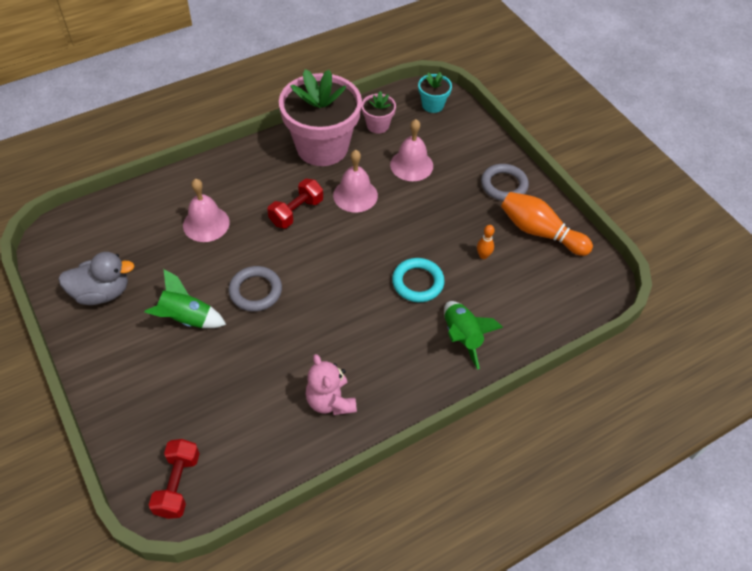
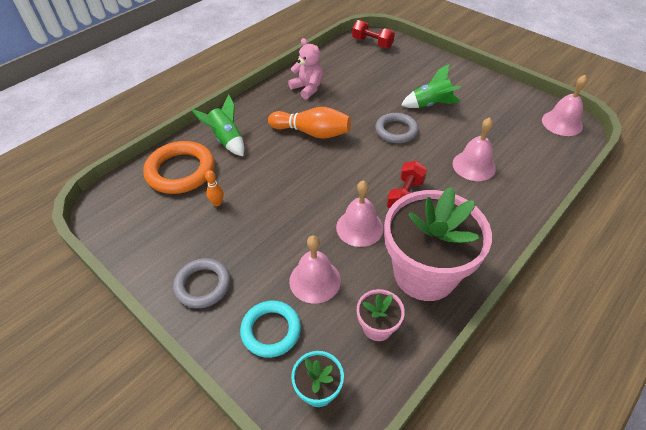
camera: 165 degrees right, 5 degrees down
grey duck [58,252,134,305] -> none
red dumbbell [149,439,200,519] -> red dumbbell turned 45 degrees counterclockwise [352,20,395,49]
turquoise ring [392,258,445,302] -> turquoise ring moved to [240,301,301,358]
orange bowling pin [501,192,593,256] -> orange bowling pin moved to [268,107,351,139]
none -> orange ring [143,141,214,194]
none -> pink bell [542,75,587,136]

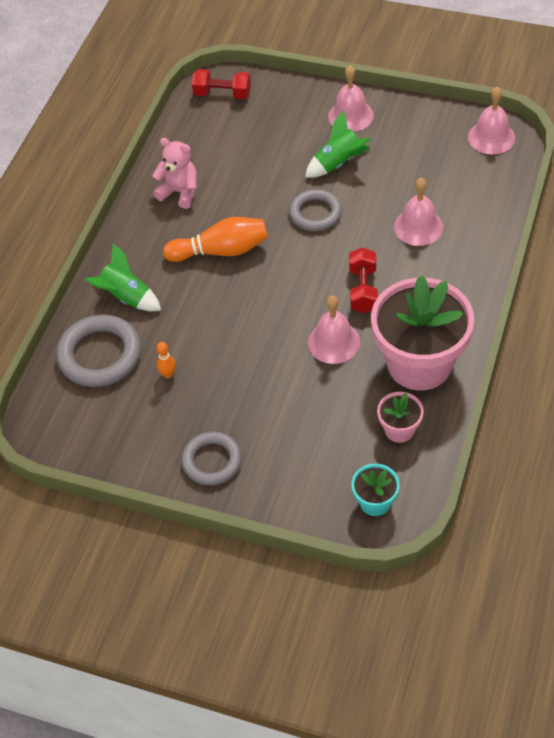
camera: 20 degrees left, 5 degrees up
orange ring [143,141,214,194] -> grey ring [56,315,141,387]
turquoise ring [240,301,301,358] -> none
pink bell [289,235,341,304] -> pink bell moved to [328,65,374,132]

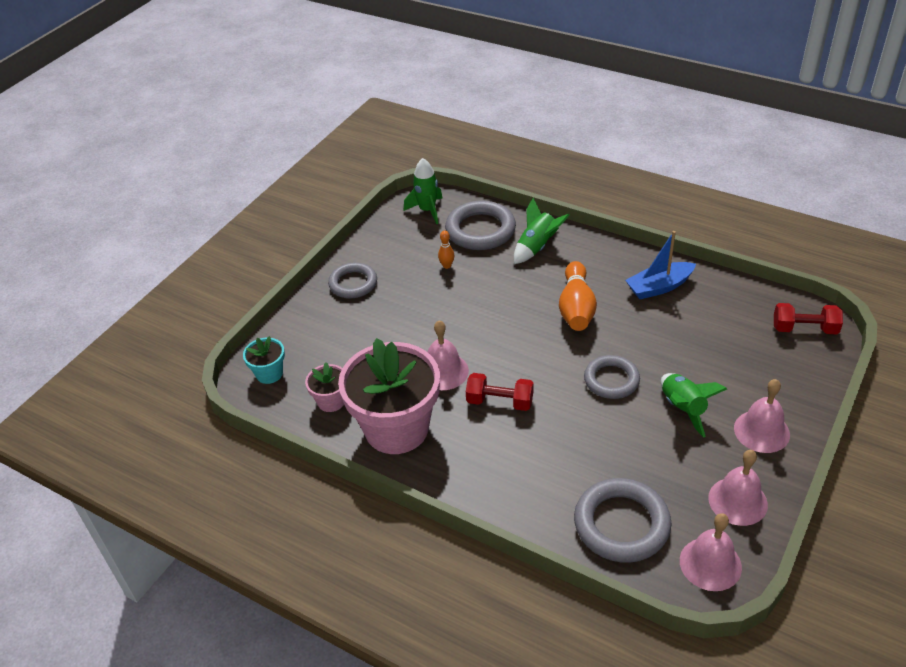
camera: 100 degrees right, 10 degrees down
pink teddy bear [152,138,197,209] -> blue boat [625,231,696,299]
red dumbbell [192,69,251,99] -> red dumbbell turned 75 degrees clockwise [774,303,843,334]
pink bell [394,178,443,246] -> pink bell moved to [708,450,768,526]
none -> green rocket [404,158,443,224]
none -> grey ring [574,478,672,563]

